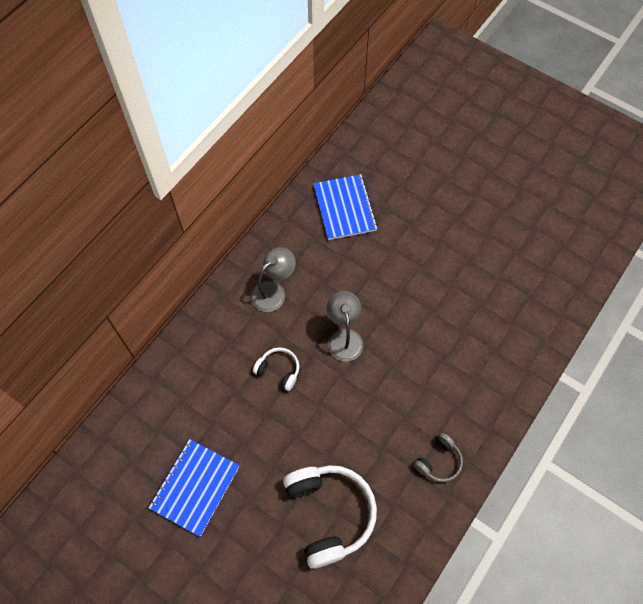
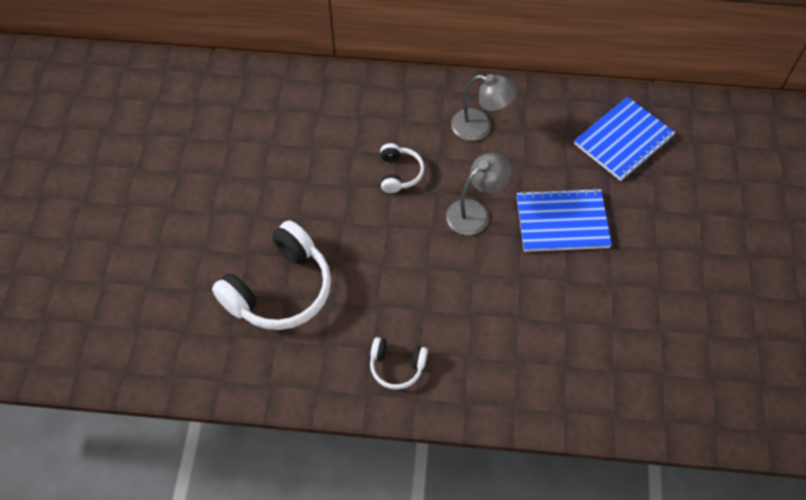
camera: 60 degrees right, 5 degrees down
blue notebook [149,439,240,537] -> blue notebook moved to [517,188,612,252]
grey headphones [414,433,463,482] -> white headphones [370,337,428,390]

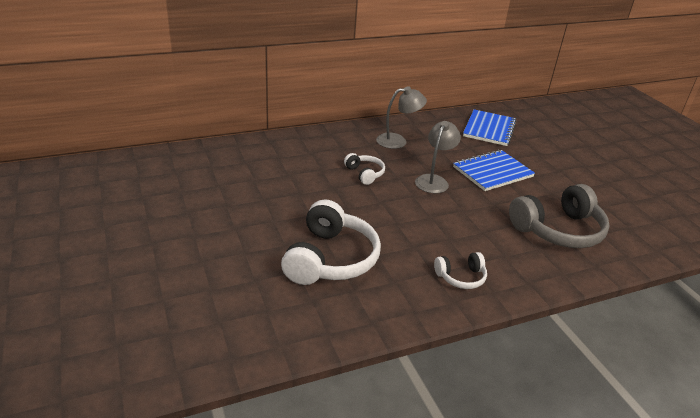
camera: 30 degrees left, 25 degrees down
none -> grey headphones [509,184,610,248]

